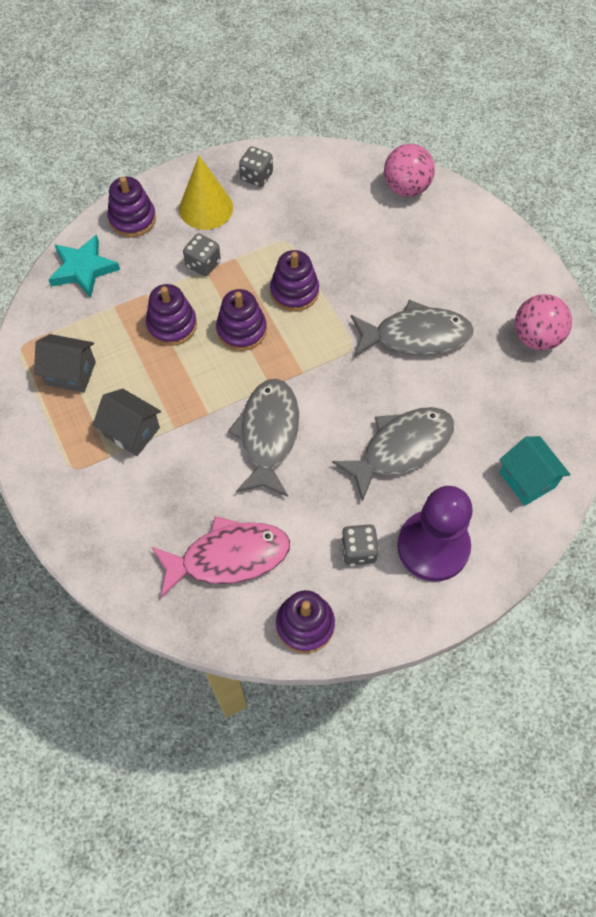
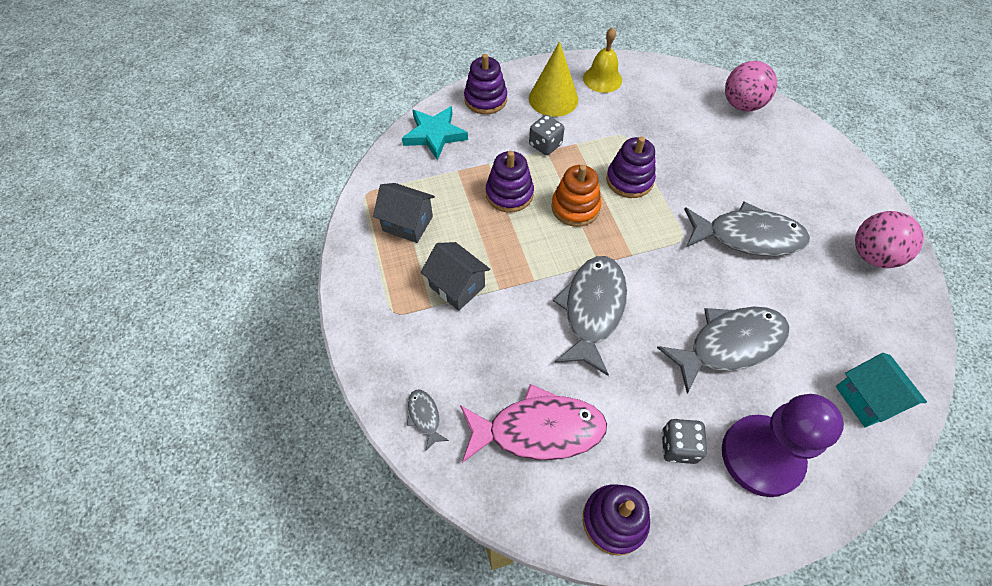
camera: 10 degrees right, 5 degrees down
purple stacking toy [216,289,267,351] -> orange stacking toy [551,165,601,227]
grey dice [239,146,273,187] -> yellow bell [583,27,622,93]
none -> grey fish [407,390,449,451]

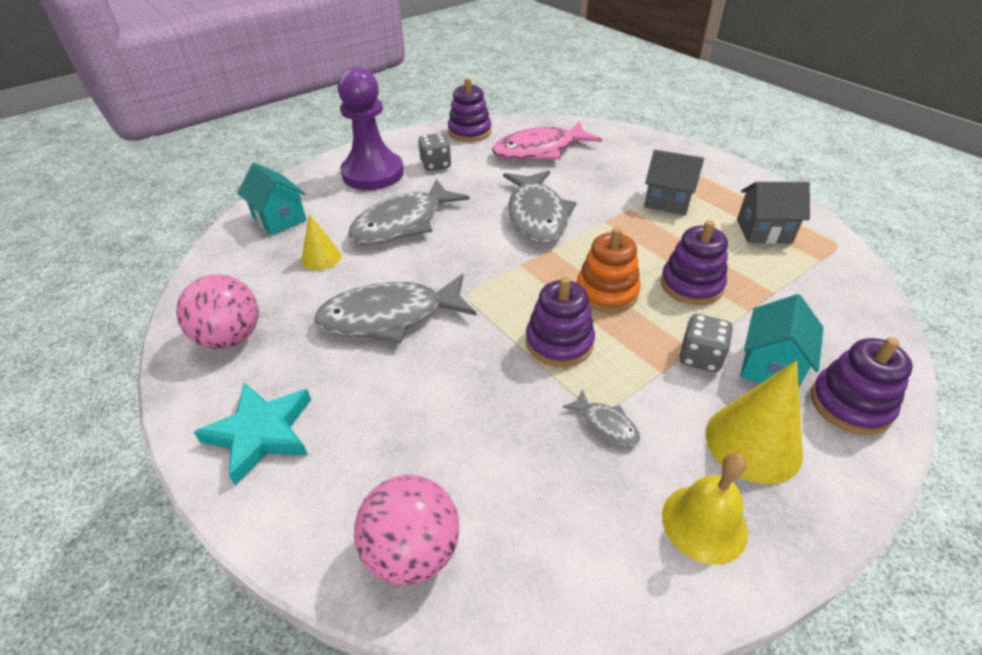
camera: 160 degrees right, 15 degrees down
turquoise star [402,106,468,160] -> turquoise star moved to [194,383,311,485]
grey fish [407,390,449,451] -> grey fish moved to [563,389,640,446]
none -> yellow cone [301,214,341,270]
none -> turquoise house [740,294,824,387]

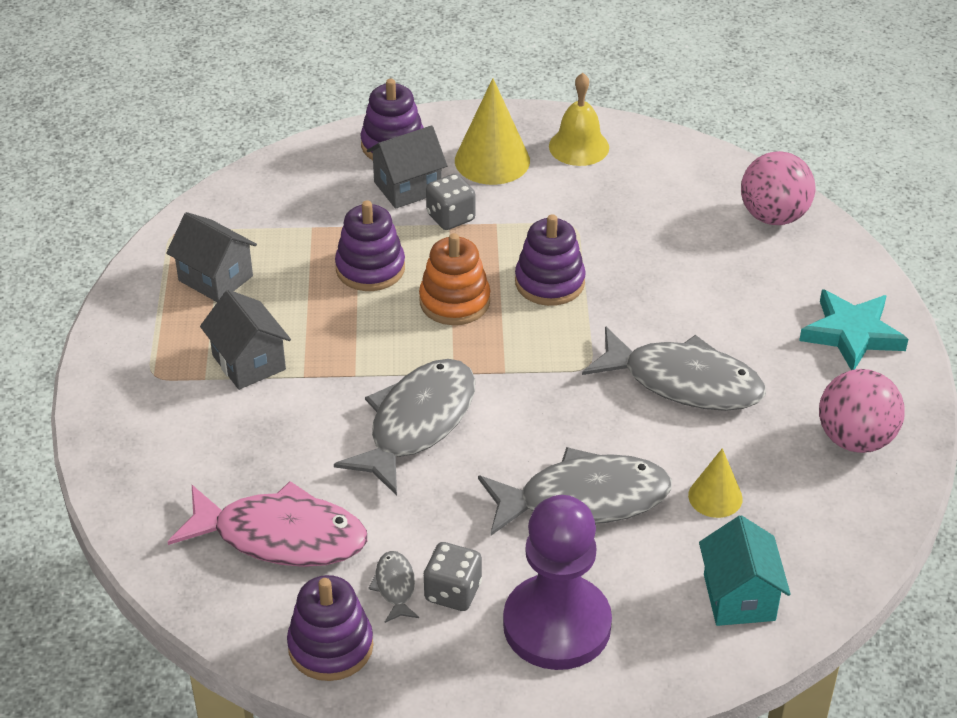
camera: 145 degrees left, 0 degrees up
grey fish [563,389,640,446] -> grey fish moved to [368,551,419,623]
turquoise house [740,294,824,387] -> grey house [367,125,447,209]

